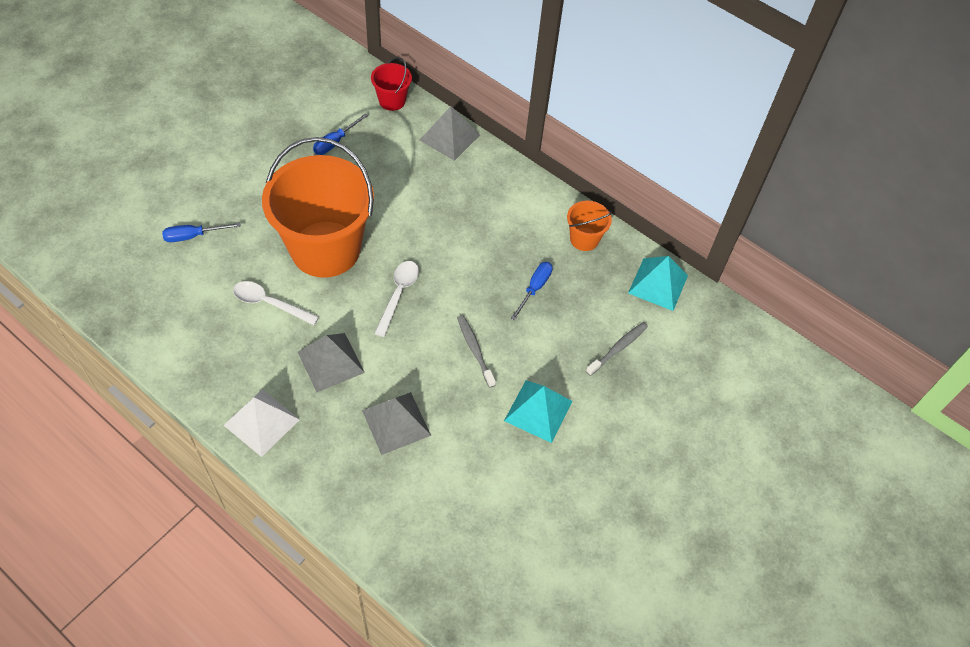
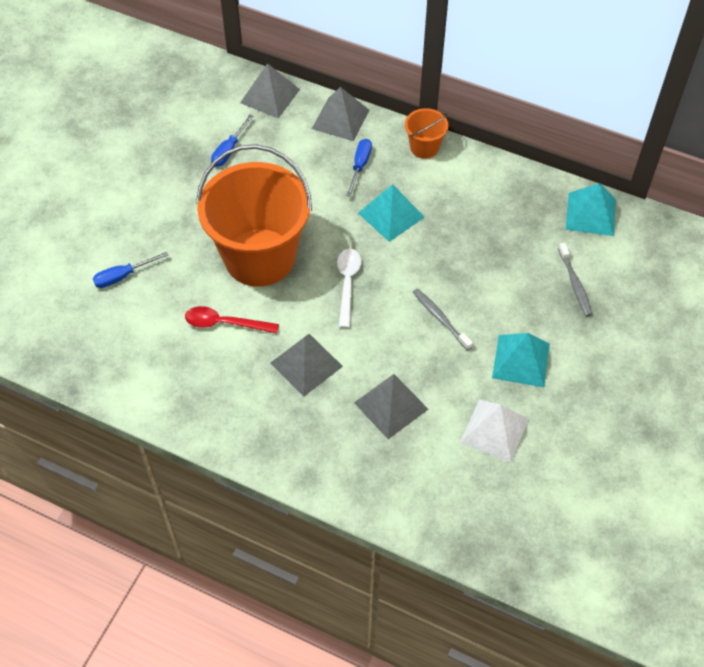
camera: 10 degrees left, 0 degrees up
white pyramid [224,389,300,457] -> white pyramid moved to [460,400,529,463]
white spoon [233,281,319,325] -> red spoon [185,306,279,334]
red bucket [371,57,412,111] -> grey pyramid [240,63,300,118]
blue screwdriver [511,262,553,321] -> blue screwdriver moved to [346,139,372,197]
orange bucket [567,201,612,251] -> orange bucket moved to [405,108,448,159]
grey toothbrush [586,322,648,376] -> grey toothbrush turned 135 degrees clockwise [558,243,592,316]
none -> turquoise pyramid [358,184,424,242]

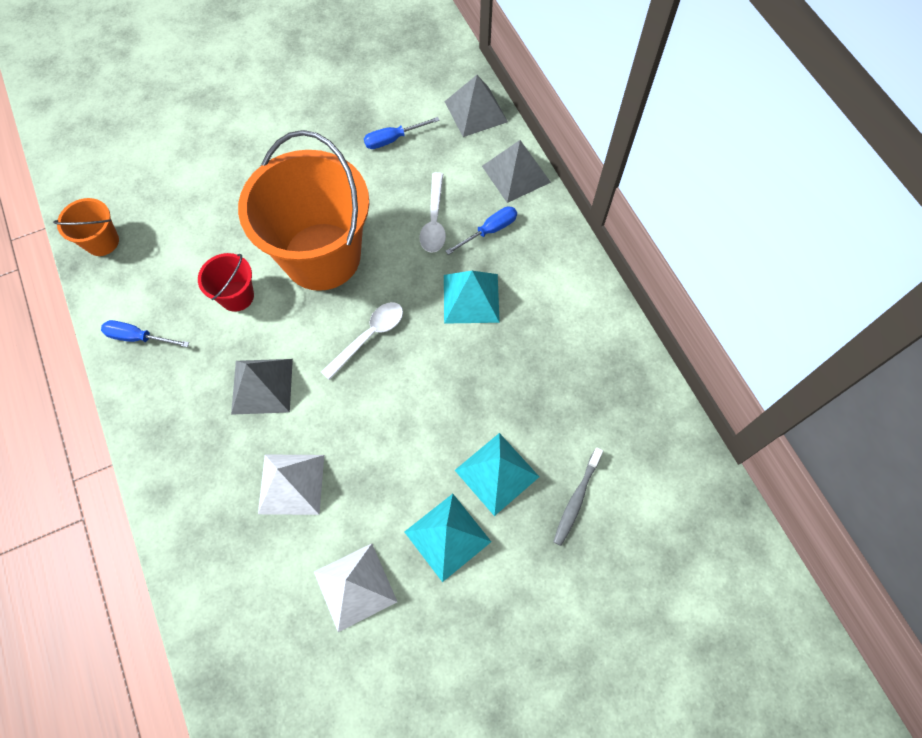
camera: 40 degrees right, 10 degrees up
blue screwdriver [93,252,168,288] -> blue screwdriver moved to [101,320,189,347]
red spoon [185,306,279,334] -> red bucket [198,253,254,312]
grey pyramid [354,374,428,439] -> white pyramid [258,454,324,515]
orange bucket [405,108,448,159] -> orange bucket moved to [53,198,119,256]
grey toothbrush [413,288,473,351] -> none
turquoise pyramid [566,183,616,236] -> turquoise pyramid moved to [455,433,539,516]
none -> white spoon [420,172,446,253]

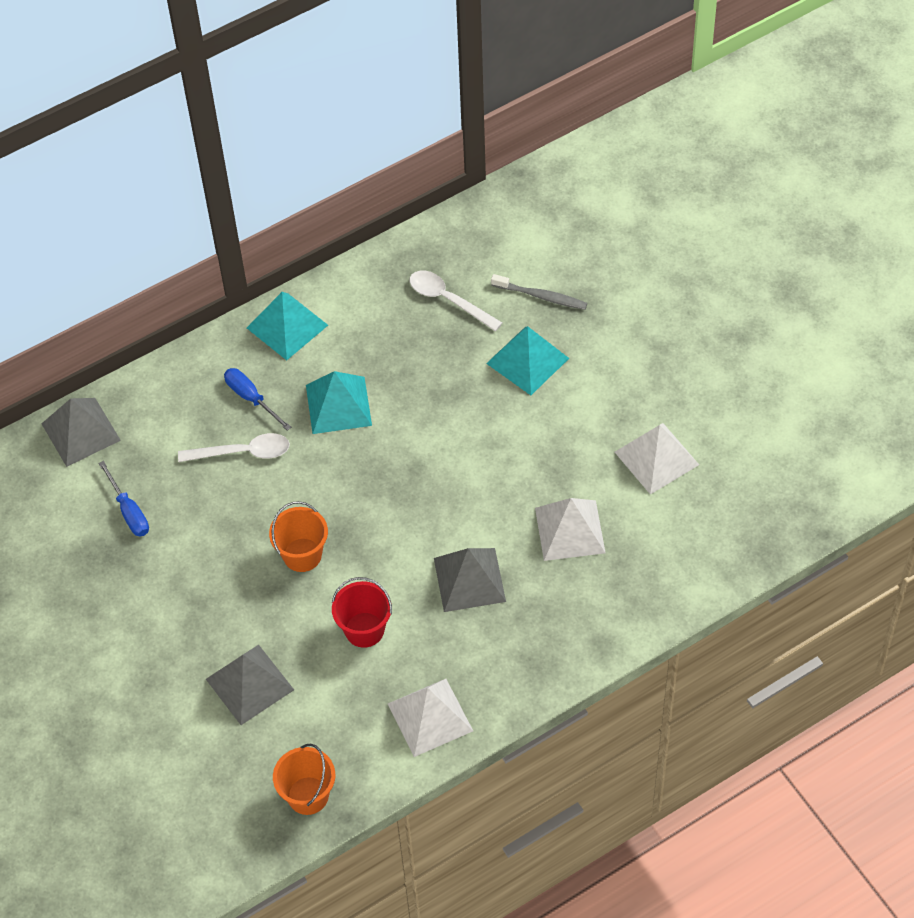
camera: 95 degrees left, 10 degrees down
blue screwdriver [101,320,189,347] -> white pyramid [388,679,473,757]
orange bucket [238,130,369,291] -> orange bucket [269,501,328,572], size x0.43
white spoon [321,302,403,380] -> white spoon moved to [410,271,502,331]
turquoise pyramid [405,494,491,582] -> turquoise pyramid moved to [247,292,328,360]
grey pyramid [482,140,551,203] -> grey pyramid moved to [206,645,294,725]

